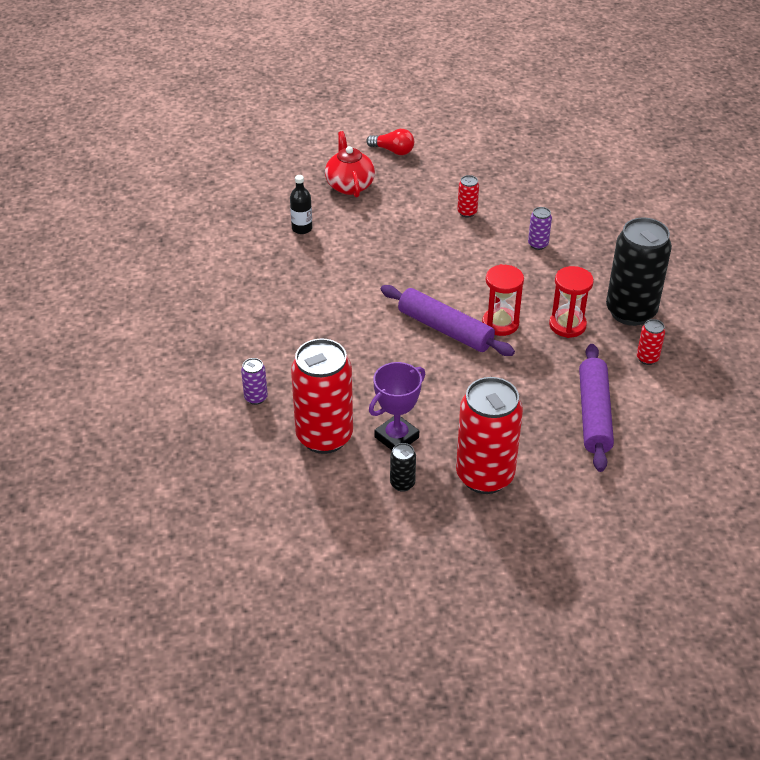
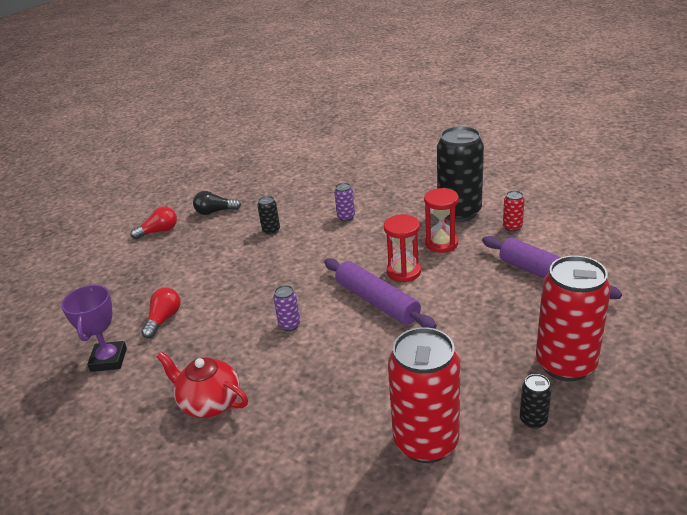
camera: 45 degrees left, 10 degrees down
purple can [241,358,268,405] -> purple can moved to [273,285,300,331]
black bottle [290,175,312,234] -> red light bulb [141,288,181,338]
red teapot [325,131,375,198] -> red teapot moved to [156,351,248,418]
purple trophy [369,362,425,450] -> purple trophy moved to [61,284,127,372]
purple rolling pin [381,285,515,356] -> purple rolling pin turned 60 degrees clockwise [324,258,437,329]
red can [457,175,479,218] -> black can [258,196,280,235]
none -> black light bulb [193,191,241,215]

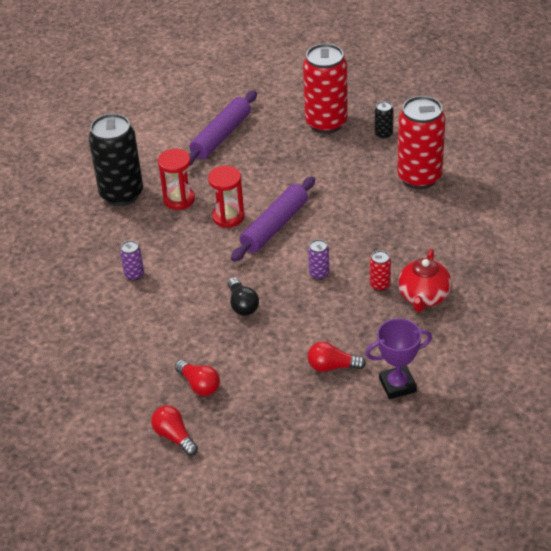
camera: 105 degrees left, 10 degrees up
black light bulb [193,191,241,215] -> black light bulb moved to [228,277,259,316]
black can [258,196,280,235] -> none
red can [503,191,525,232] -> red can moved to [370,250,391,291]
none -> red light bulb [175,360,220,396]

